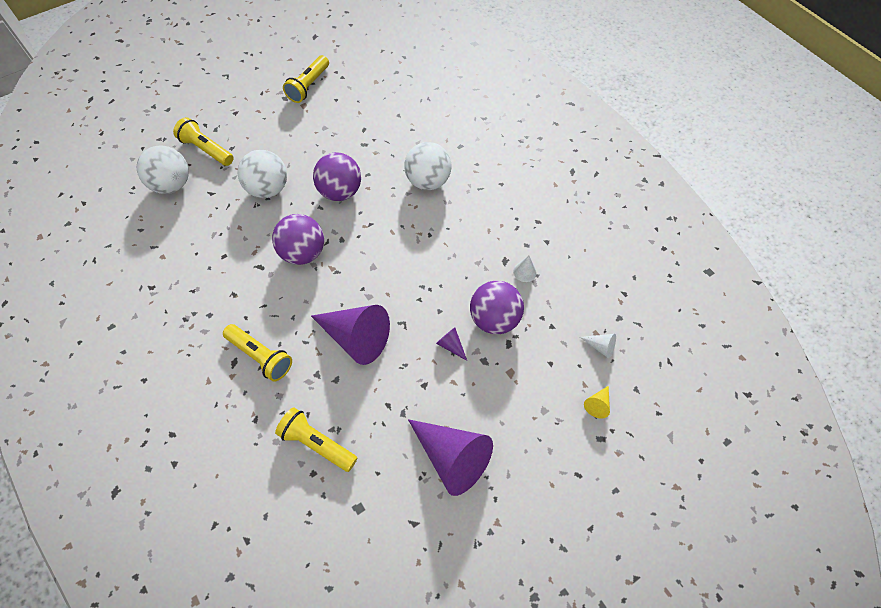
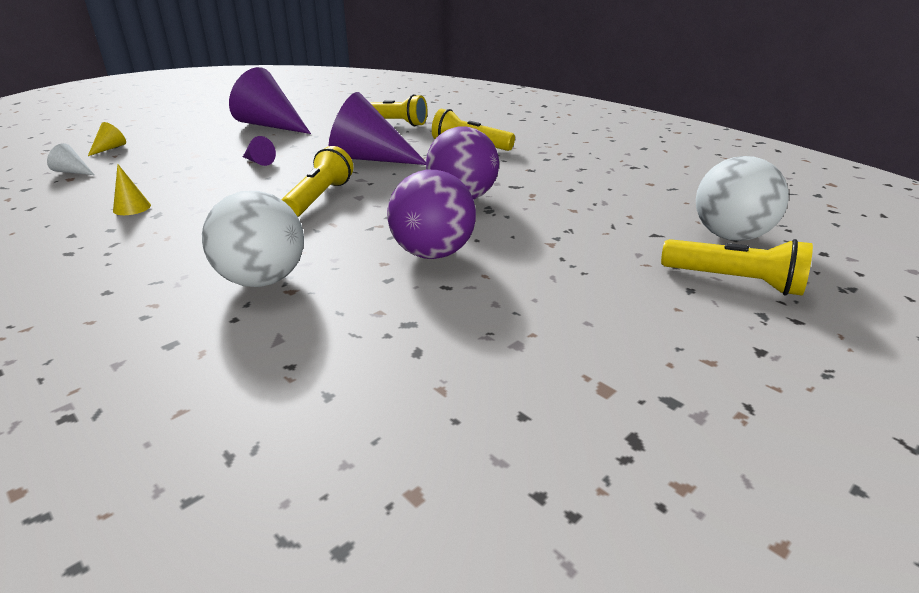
camera: 170 degrees right, 30 degrees down
white ball [237,150,287,198] -> none
yellow flashlight [283,55,329,103] -> yellow flashlight moved to [281,146,353,217]
purple ball [470,281,524,334] -> none
white cone [513,256,537,282] -> yellow cone [113,164,151,215]

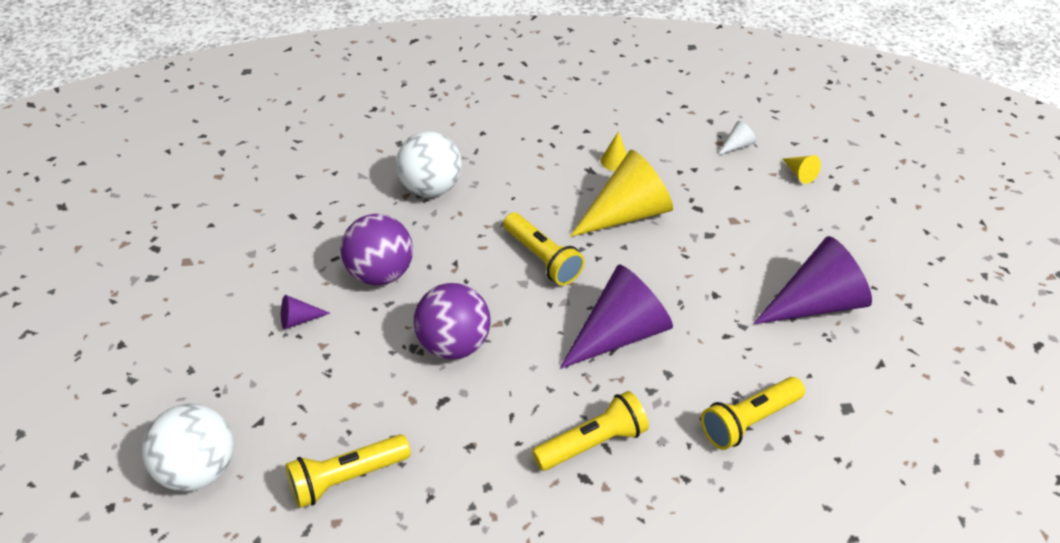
camera: 125 degrees right, 15 degrees up
purple cone [243,136,276,166] -> purple cone moved to [281,295,330,329]
yellow flashlight [661,239,813,295] -> yellow flashlight moved to [286,434,411,508]
none -> yellow cone [570,150,673,237]

